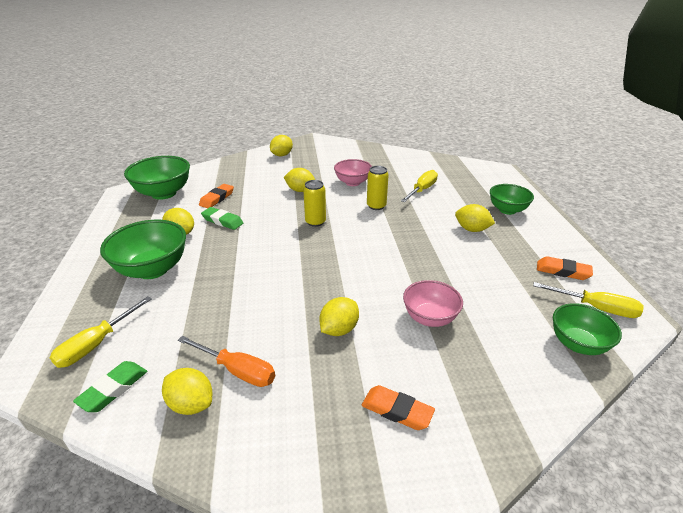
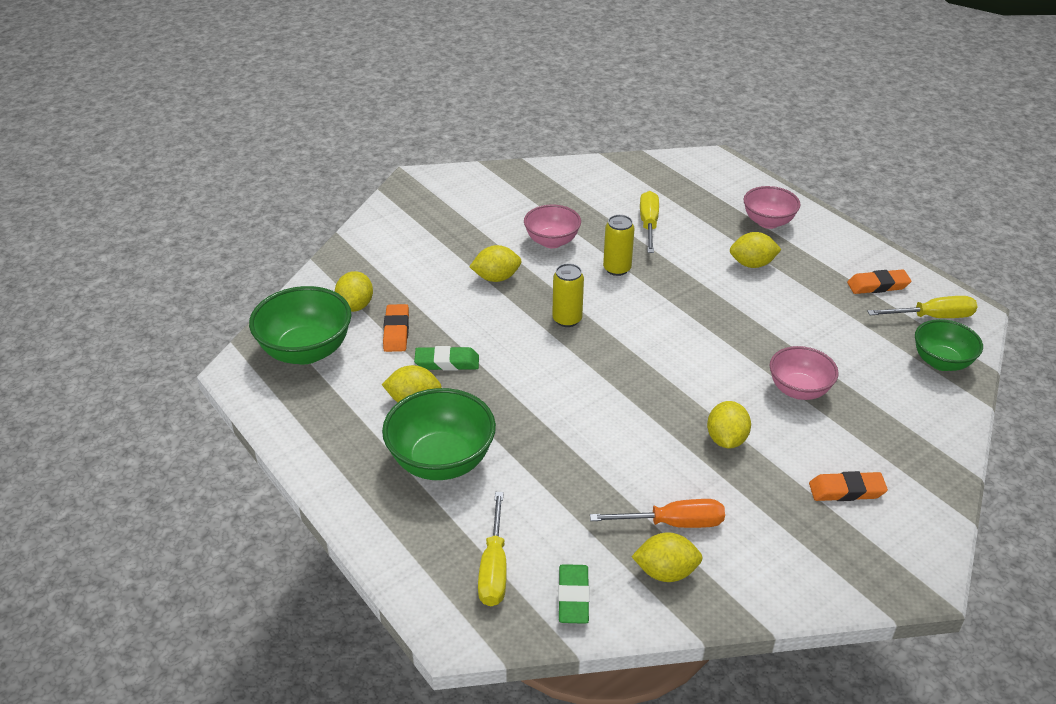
camera: 30 degrees left, 5 degrees up
yellow lemon [270,135,293,156] -> yellow lemon moved to [335,271,373,312]
green bowl [490,184,534,215] -> pink bowl [743,186,801,229]

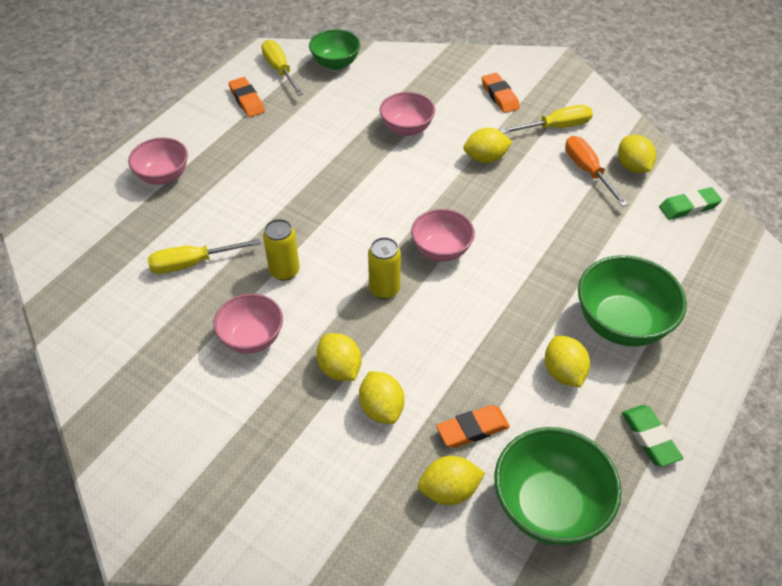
camera: 110 degrees left, 10 degrees up
green eraser [414,346,479,371] -> green eraser moved to [622,405,683,467]
yellow screwdriver [478,492,507,606] -> yellow screwdriver moved to [500,105,593,133]
yellow lemon [730,232,782,268] -> yellow lemon moved to [359,371,404,424]
none -> pink bowl [411,209,475,262]

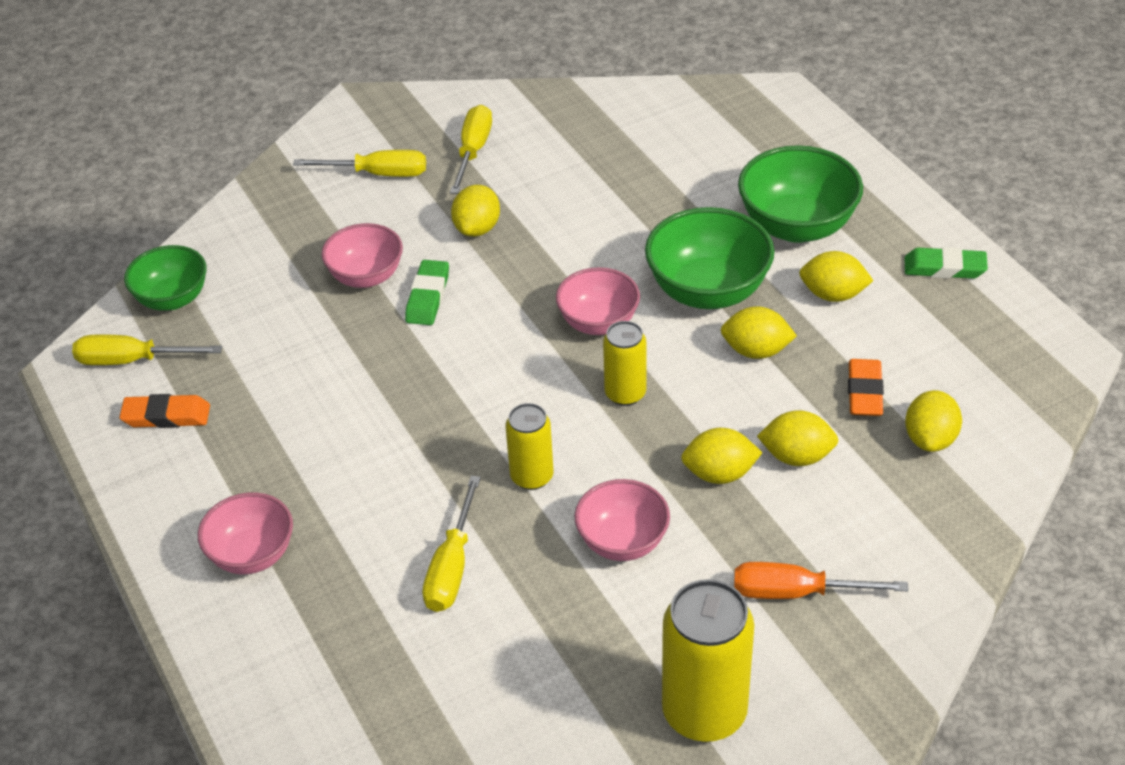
camera: 60 degrees left, 5 degrees down
orange eraser [482,73,520,113] -> yellow screwdriver [293,150,426,177]
green bowl [494,427,622,545] -> green bowl moved to [645,207,774,309]
orange screwdriver [565,136,628,207] -> orange screwdriver moved to [734,562,908,599]
yellow lemon [618,135,656,173] -> yellow lemon moved to [721,306,797,359]
green eraser [659,187,722,220] -> green eraser moved to [405,260,449,325]
none -> yellow can [662,579,754,742]

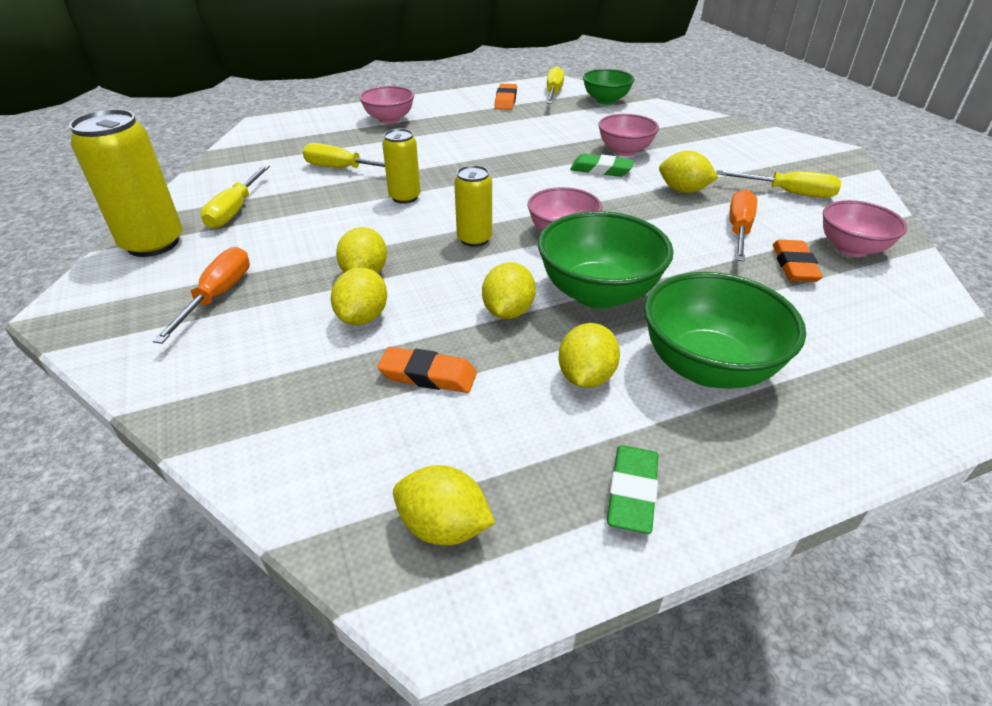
camera: 95 degrees right, 5 degrees down
yellow screwdriver [293,150,426,177] -> yellow screwdriver moved to [200,165,270,229]
pink bowl [575,479,670,561] -> pink bowl moved to [823,200,907,257]
yellow lemon [905,390,962,452] -> yellow lemon moved to [393,465,495,545]
none -> orange screwdriver [729,189,757,262]
none -> orange eraser [773,240,823,282]

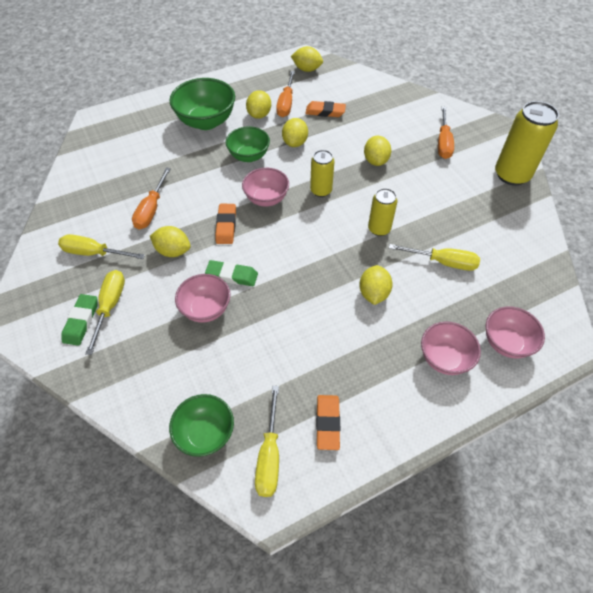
camera: 175 degrees right, 15 degrees up
yellow screwdriver [200,165,270,229] -> yellow screwdriver moved to [85,270,125,355]
yellow lemon [331,268,387,325] -> yellow lemon moved to [359,265,393,305]
green bowl [538,211,674,309] -> green bowl [226,127,270,162], size x0.65
green eraser [607,445,659,534] -> green eraser moved to [61,294,98,346]
orange eraser [773,240,823,282] -> orange eraser moved to [215,204,236,244]
pink bowl [823,200,907,257] -> pink bowl moved to [486,306,545,358]
none -> orange screwdriver [276,71,295,117]

